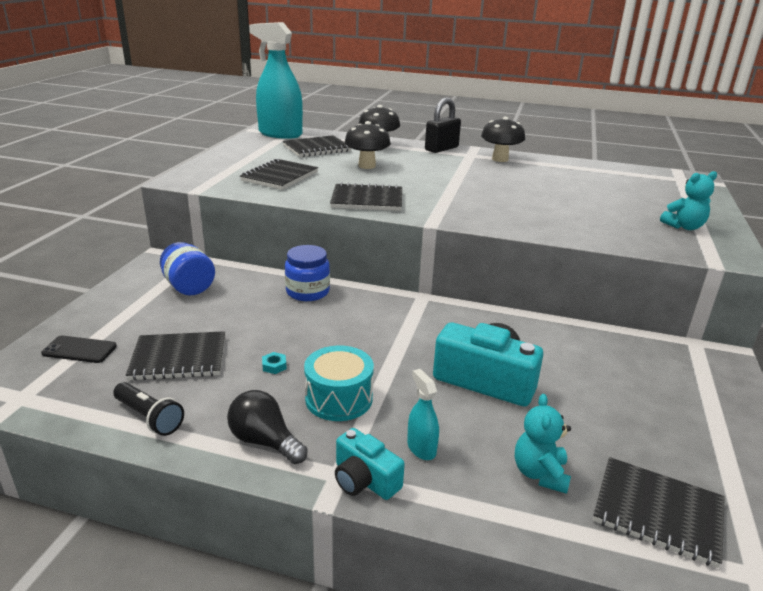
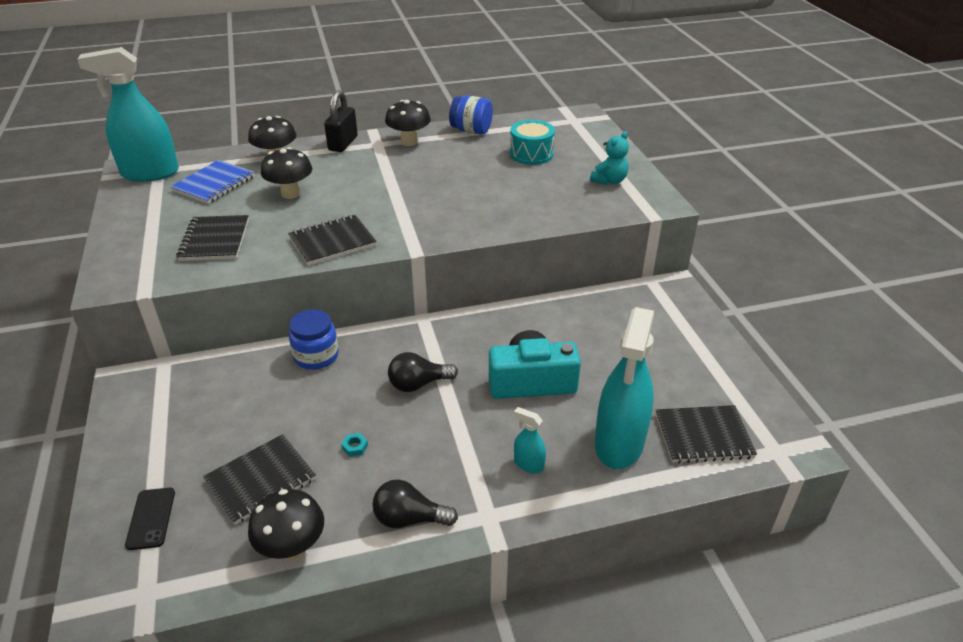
camera: 30 degrees left, 10 degrees up
black phone [41,336,117,363] -> black phone turned 75 degrees counterclockwise [125,488,175,550]
black flashlight [113,382,184,436] -> black mushroom [248,489,324,561]
blue jar [160,242,215,295] -> blue jar moved to [449,95,493,135]
black notebook [283,135,351,157] -> blue notebook [170,160,255,204]
turquoise drum [304,345,374,421] -> turquoise drum moved to [510,120,555,165]
turquoise camera [335,428,405,500] -> none
turquoise teddy bear [515,394,571,494] -> turquoise spray bottle [595,307,654,469]
none -> black light bulb [388,352,458,392]

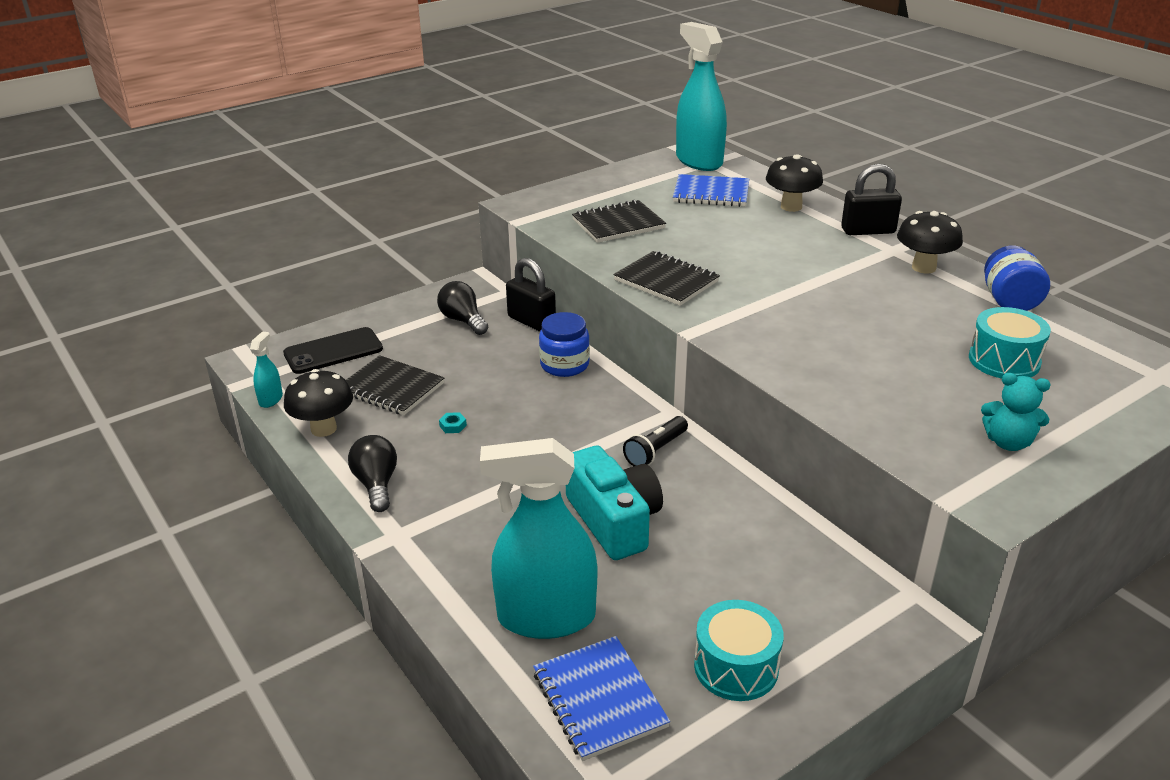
camera: 70 degrees right, 5 degrees down
black phone [125,488,175,550] -> black phone [283,327,383,374], size x1.52
black mushroom [261,147,312,199] -> none
black light bulb [388,352,458,392] -> black light bulb moved to [437,281,488,335]
turquoise spray bottle [514,407,546,473] -> turquoise spray bottle moved to [250,332,283,408]
black notebook [656,405,757,463] -> blue notebook [533,636,670,761]
none -> black padlock [506,258,556,332]
none -> black flashlight [623,416,688,466]
none -> turquoise drum [694,600,784,701]

